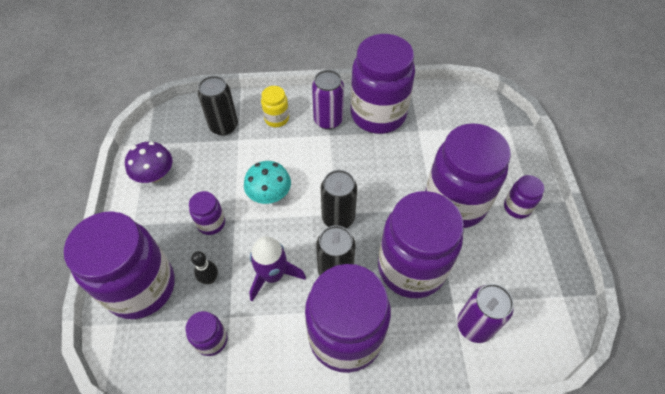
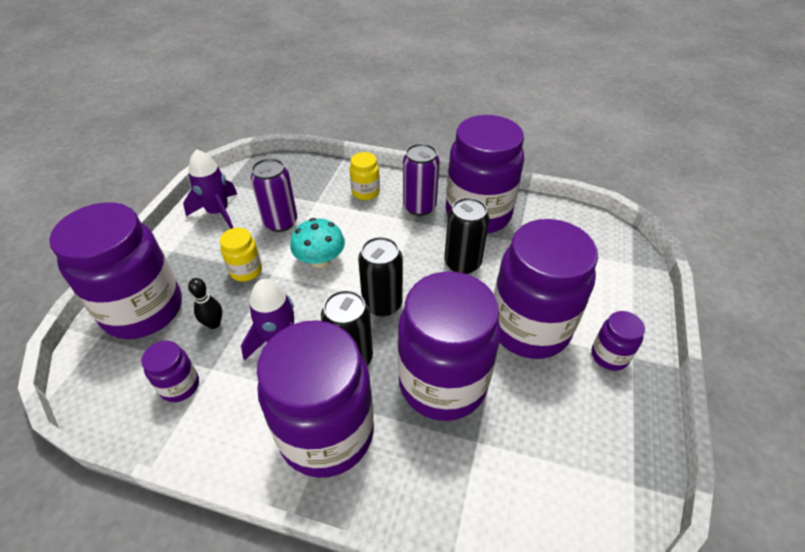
camera: 20 degrees right, 10 degrees down
purple mushroom [125,142,173,183] -> purple rocket [183,149,237,229]
purple jar [189,191,225,235] -> yellow jar [220,228,262,282]
black can [198,76,238,136] -> black can moved to [444,197,489,274]
purple can [457,284,514,343] -> purple can moved to [251,158,297,232]

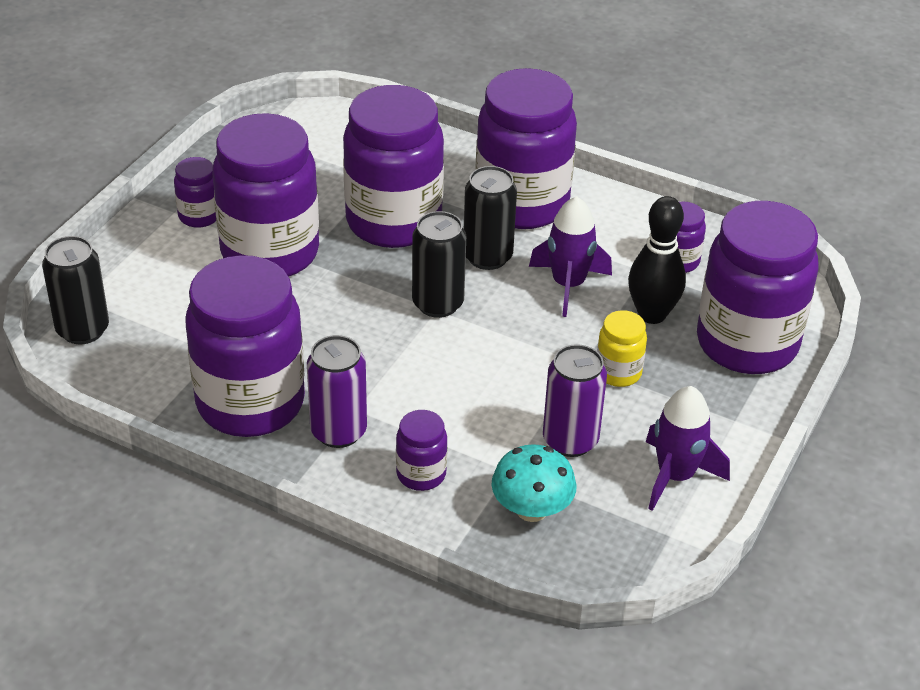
camera: 170 degrees left, 5 degrees down
black bowling pin [188,278,222,329] -> black bowling pin [628,196,686,324], size x1.74
turquoise mushroom [290,218,345,268] -> turquoise mushroom moved to [492,444,576,522]
yellow jar [349,152,380,200] -> purple jar [396,410,447,491]
black can [444,197,489,274] -> black can moved to [42,236,109,345]

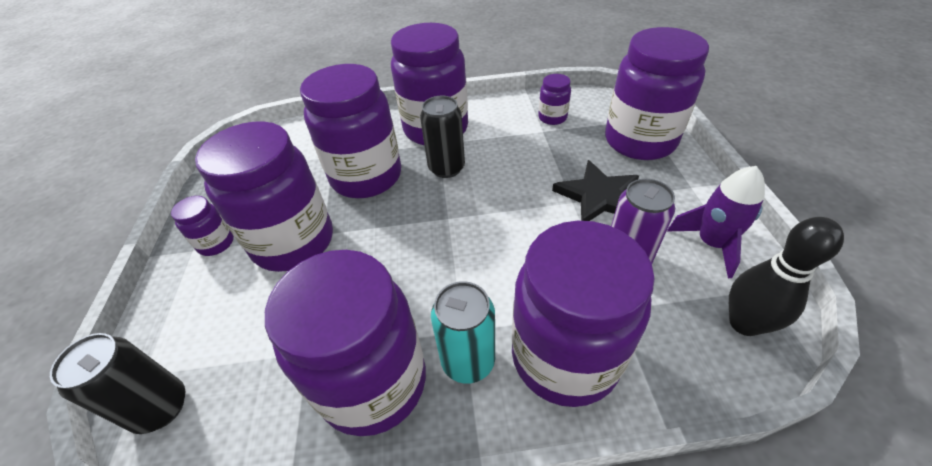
camera: 30 degrees left, 5 degrees up
purple can [307,335,367,448] -> turquoise can [431,281,495,384]
purple jar [396,410,447,491] -> purple jar [512,221,655,407], size x2.26
black can [412,211,466,318] -> none
turquoise mushroom [492,444,576,522] -> none
purple rocket [529,196,612,317] -> none
yellow jar [597,310,647,387] -> black star [552,160,639,221]
black bowling pin [628,196,686,324] -> black bowling pin moved to [729,217,844,336]

